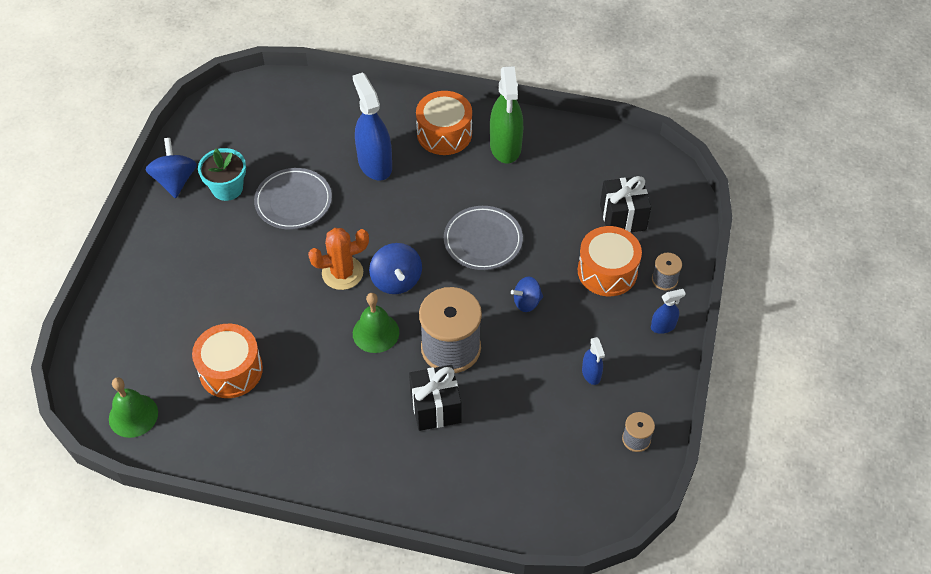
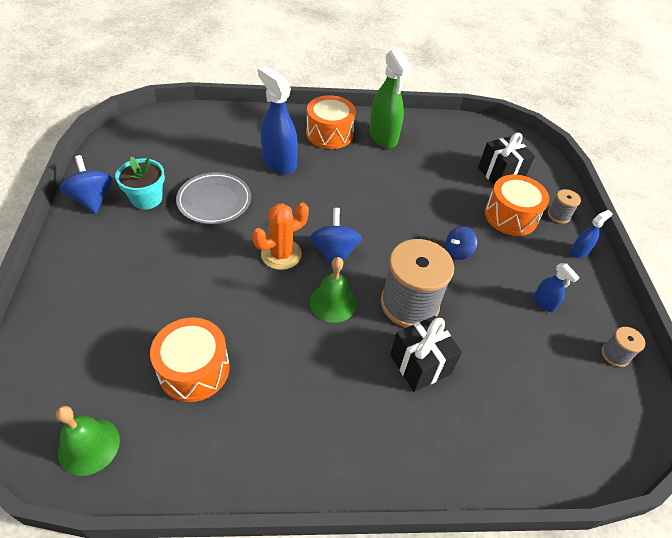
camera: 20 degrees left, 5 degrees down
blue spinning top [369,243,422,294] -> blue spinning top turned 150 degrees counterclockwise [310,208,362,266]
grey plate [444,206,523,270] -> none

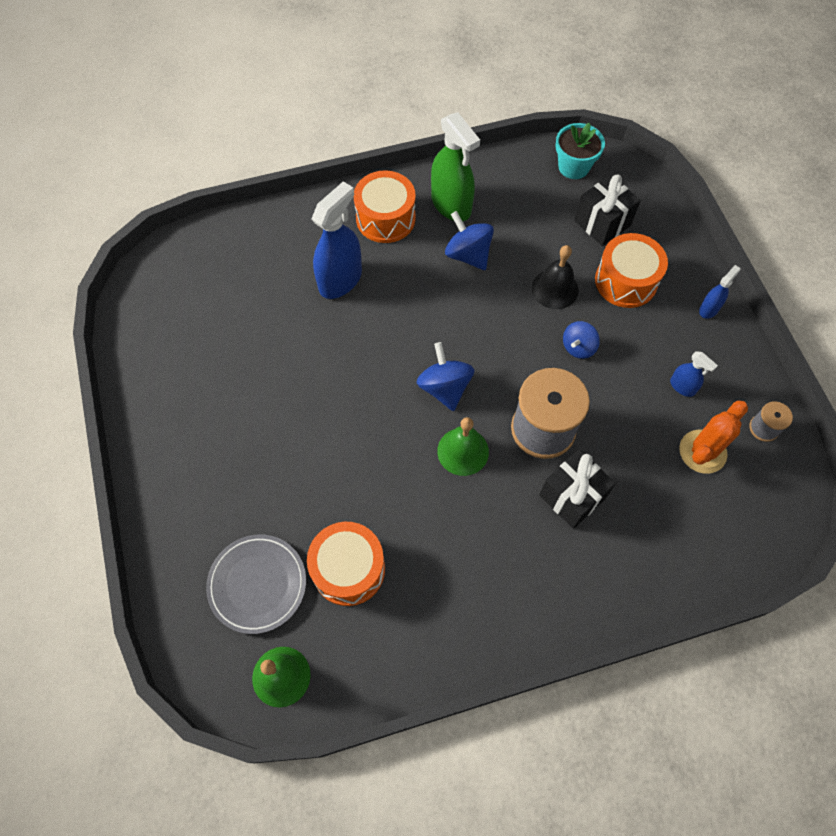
camera: 10 degrees left, 15 degrees up
blue spinning top [60,155,113,214] -> blue spinning top moved to [445,211,494,270]
turquoise flower pot [115,156,165,210] -> turquoise flower pot moved to [555,122,605,179]
grey plate [176,172,251,224] -> grey plate moved to [206,534,306,634]
orange cactus [252,202,309,270] -> orange cactus moved to [679,400,748,474]
blue spray bottle [258,66,298,174] -> blue spray bottle turned 90 degrees clockwise [311,181,362,299]
grey spool [548,189,581,224] -> none
none -> black bell [532,245,579,309]

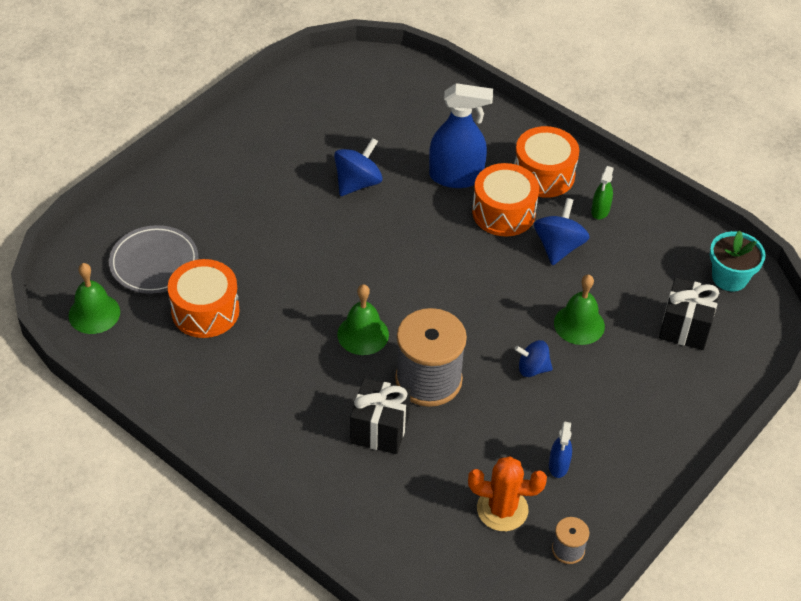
camera: 55 degrees right, 15 degrees down
blue spinning top [417,342,475,411] -> blue spinning top moved to [334,138,383,196]
green spray bottle [431,112,480,221] -> green spray bottle [591,166,614,220], size x0.50
black bell [532,245,579,309] -> green bell [554,275,605,345]
orange drum [595,233,668,308] -> orange drum moved to [472,163,539,237]
blue spray bottle [699,265,740,319] -> none

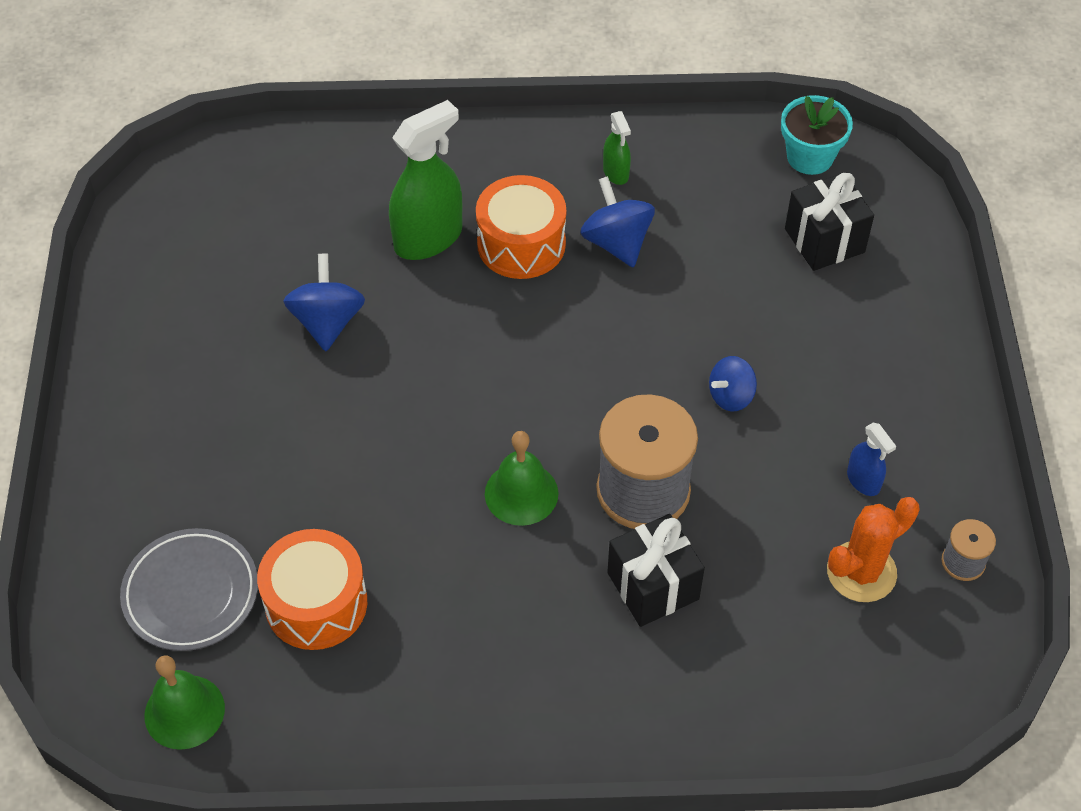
camera: 40 degrees left, 5 degrees up
blue spray bottle [429,83,493,188] -> green spray bottle [389,100,462,260]
orange drum [514,126,579,198] -> none
green bell [554,275,605,345] -> none

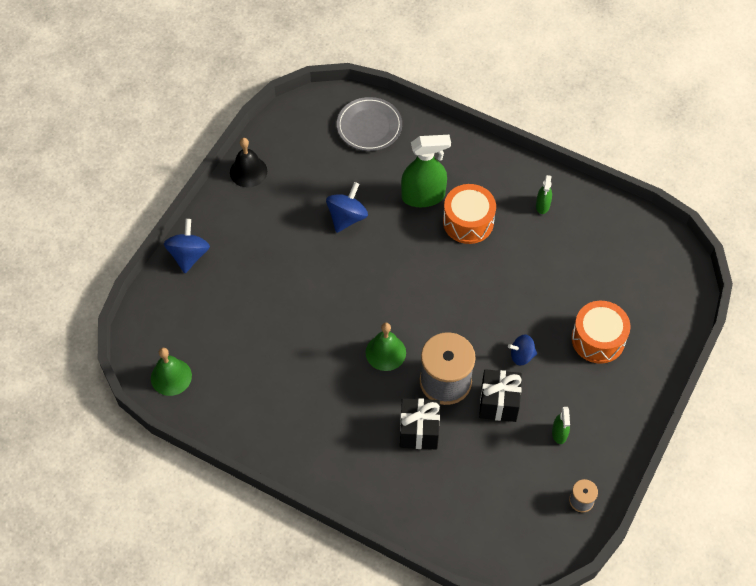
camera: 30 degrees right, 5 degrees up
grey plate [120,528,258,651] -> grey plate moved to [337,97,402,151]
orange drum [257,529,367,650] -> orange drum moved to [572,301,631,364]
blue spinning top [580,176,655,268] -> blue spinning top moved to [164,219,210,273]
turquoise flower pot [781,95,853,175] -> none
black gift [785,173,874,271] -> black gift moved to [479,369,522,422]
orange cactus [827,497,920,602] -> none
blue spray bottle [847,423,896,496] -> green spray bottle [552,407,570,444]
none -> black bell [230,138,267,187]

